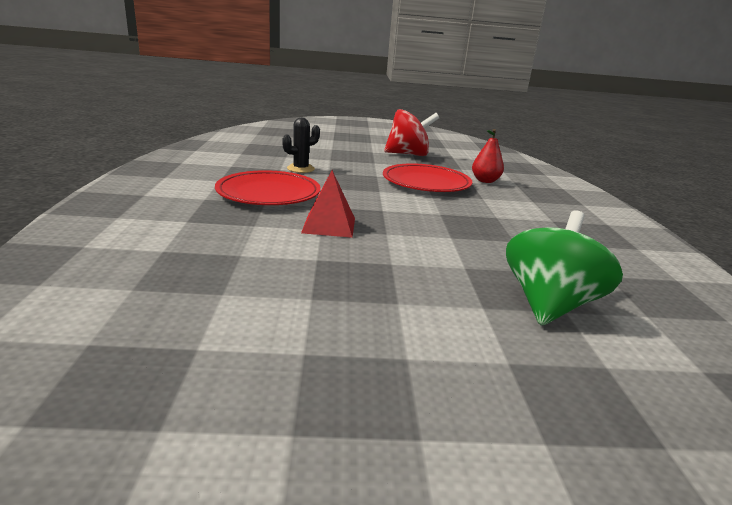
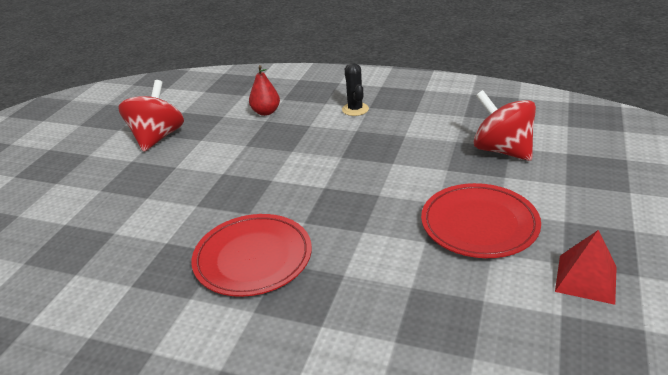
camera: 65 degrees left, 10 degrees up
black cactus [282,118,320,173] -> black cactus moved to [342,63,369,116]
red pyramid [301,170,355,238] -> red pyramid moved to [555,230,617,305]
red plate [383,163,473,192] -> red plate moved to [421,183,541,258]
green spinning top [506,210,623,325] -> red spinning top [473,90,536,161]

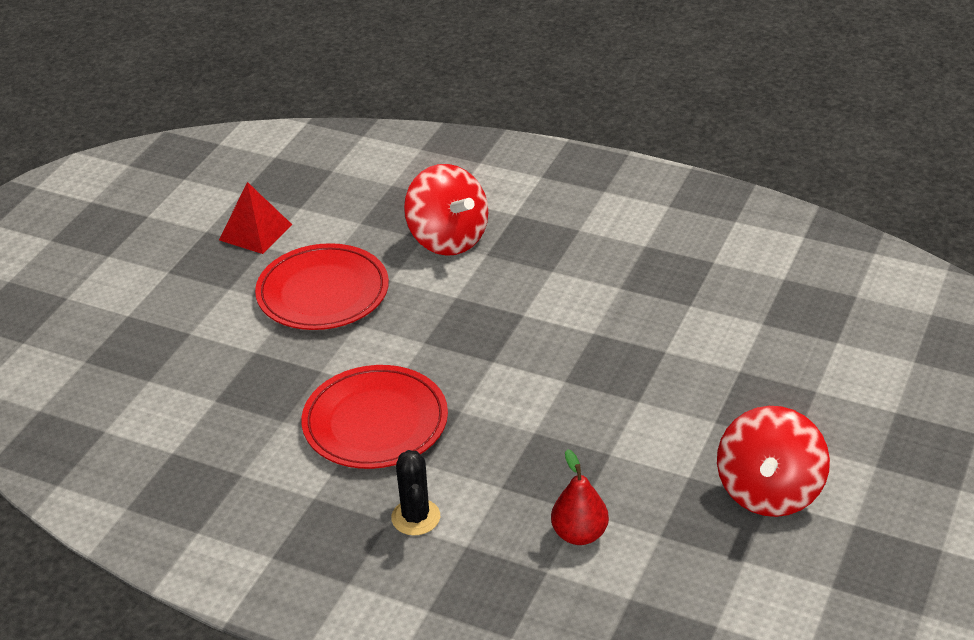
camera: 175 degrees left, 5 degrees up
red plate [192,214,312,297] -> red plate moved to [301,365,448,469]
red spinning top [473,90,536,161] -> red spinning top moved to [404,164,488,256]

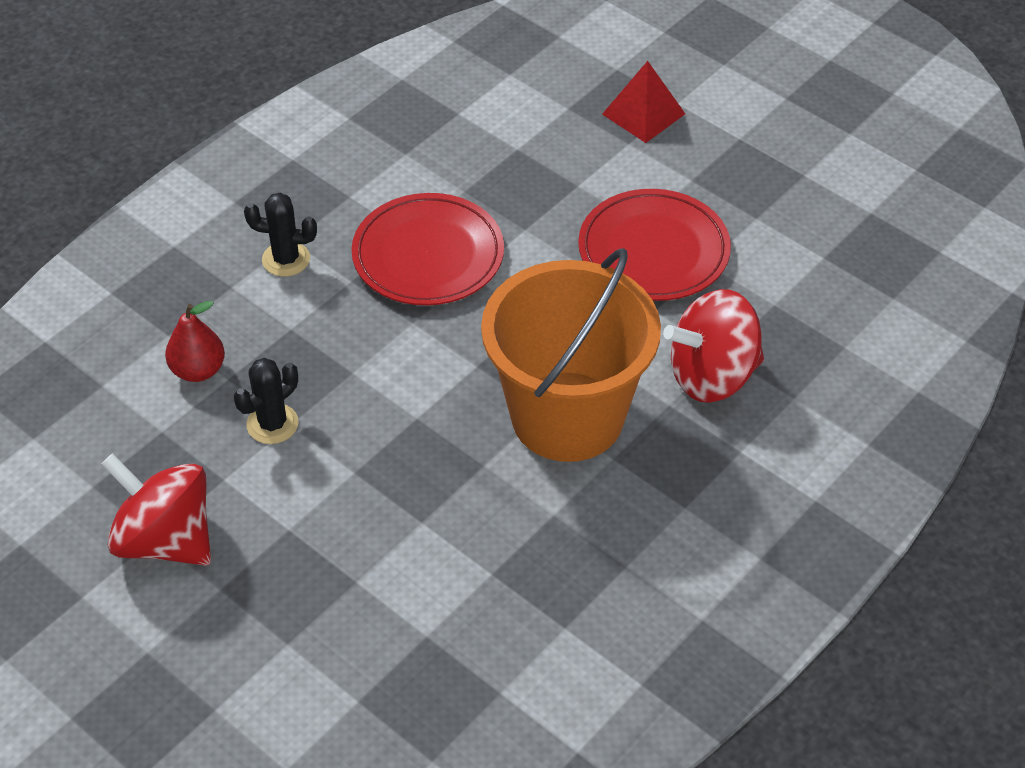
camera: 105 degrees right, 10 degrees up
red pyramid [219,182,292,254] -> red pyramid moved to [602,61,685,143]
none -> black cactus [234,358,299,444]
none -> orange bucket [481,248,661,462]

